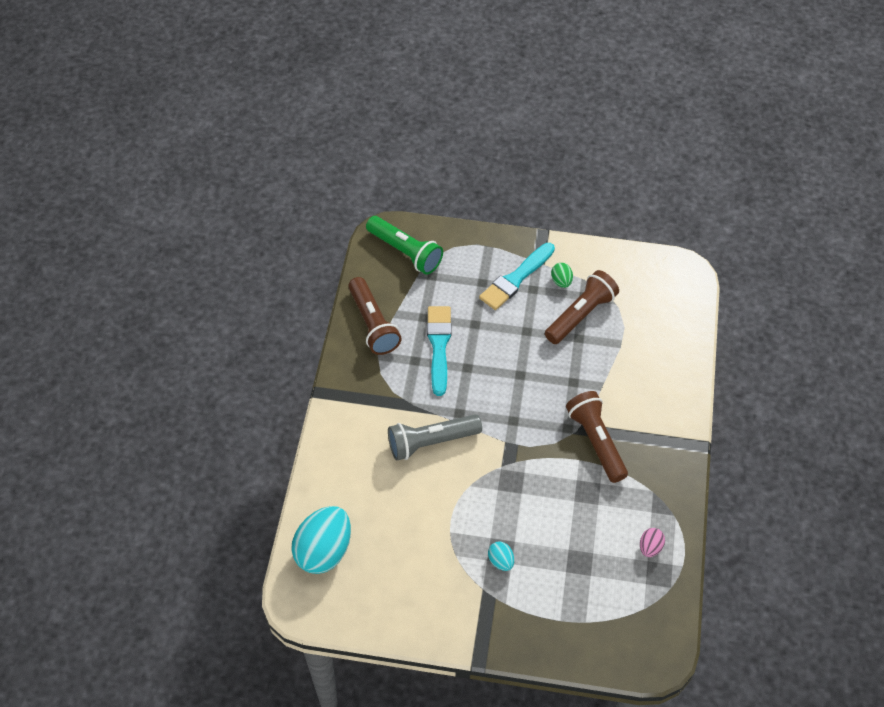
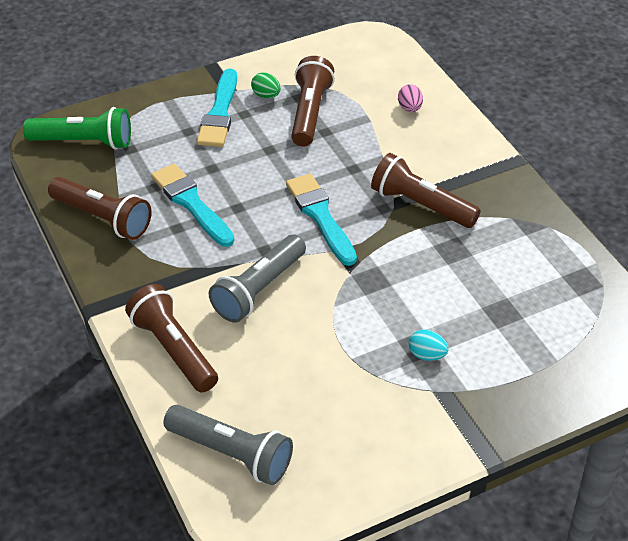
camera: 35 degrees left, 10 degrees down
turquoise egg [291,506,351,574] -> grey flashlight [163,405,293,485]
pink egg [640,528,665,557] -> pink egg moved to [398,84,423,112]
none -> brown flashlight [125,284,218,393]
none -> turquoise brush [286,174,357,266]

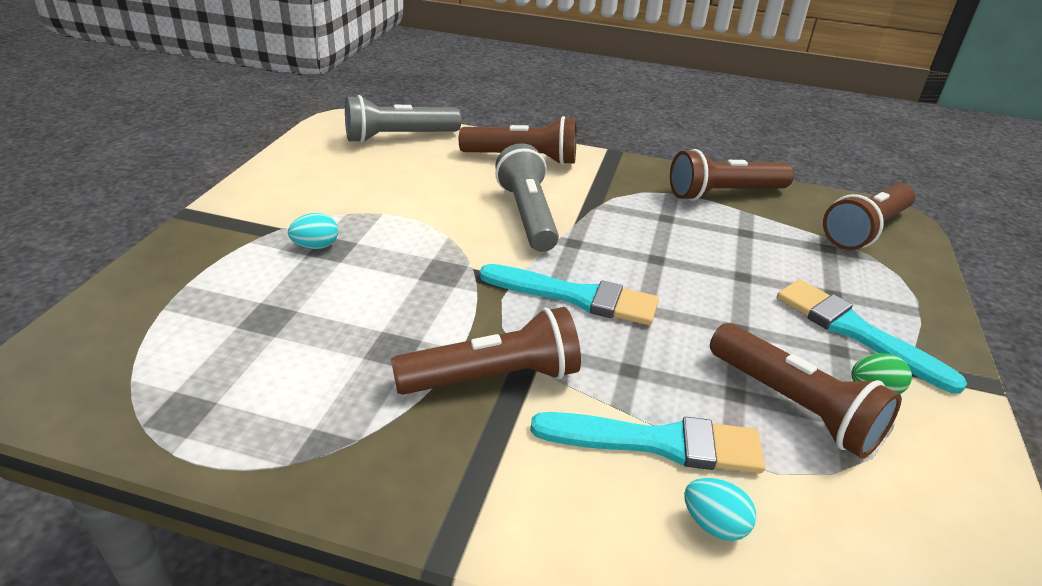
camera: 130 degrees right, 10 degrees down
green flashlight [23,107,131,150] -> brown flashlight [823,183,915,250]
turquoise brush [151,163,235,247] -> turquoise brush moved to [530,412,765,473]
pink egg [398,84,423,112] -> turquoise egg [684,478,756,541]

